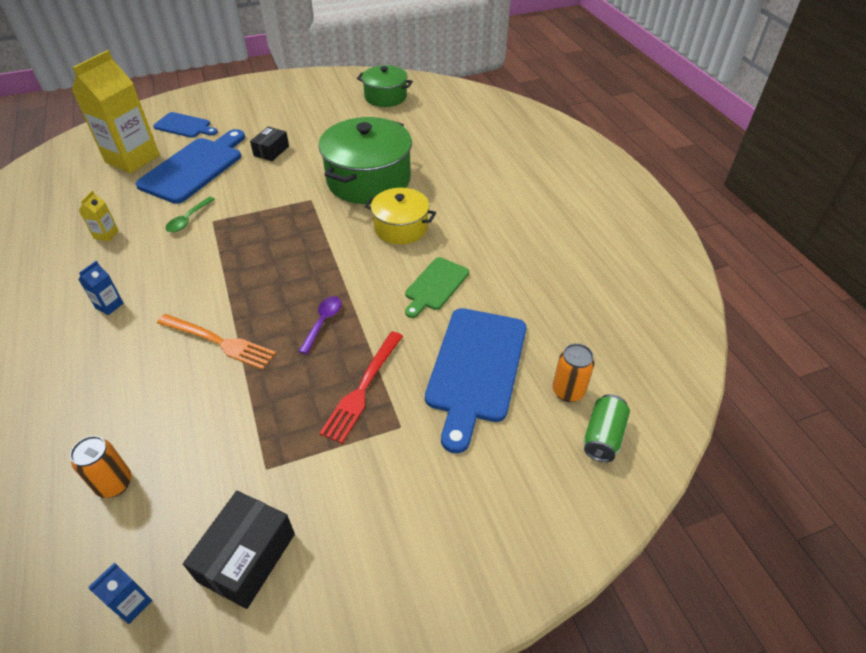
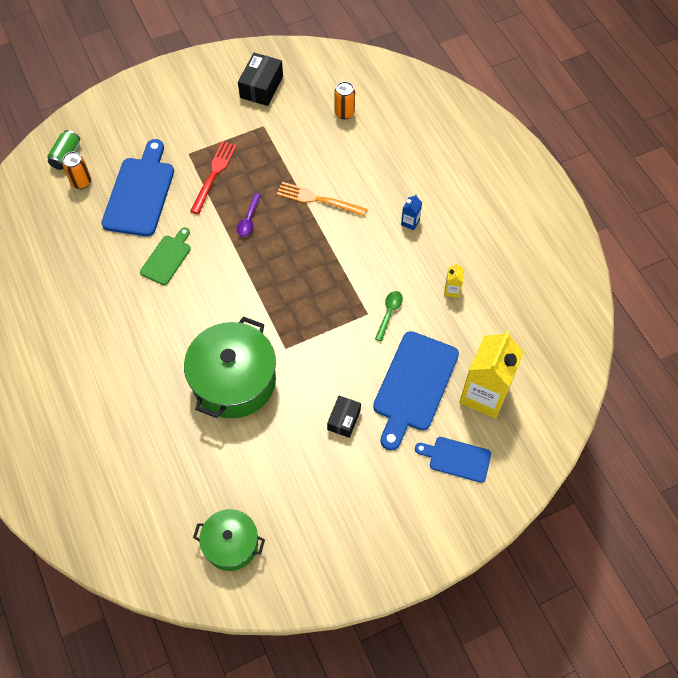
camera: 175 degrees right, 15 degrees up
blue carton [88,563,152,624] -> none
yellow pot [365,188,436,244] -> none

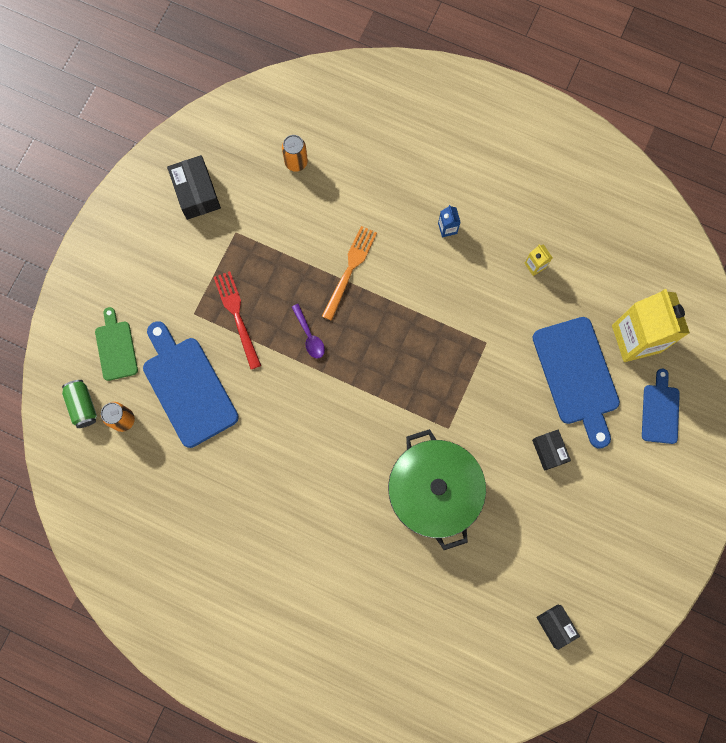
camera: 40 degrees left, 15 degrees up
green cutting board [140,227,191,285] -> green cutting board moved to [95,307,138,381]
green pot [193,509,265,571] -> black box [536,605,580,650]
orange fork [277,182,367,216] -> orange fork turned 135 degrees clockwise [322,226,377,321]
green spoon [375,291,403,341] -> none
blue cutting board [415,437,491,483] -> blue cutting board turned 120 degrees clockwise [642,369,680,444]

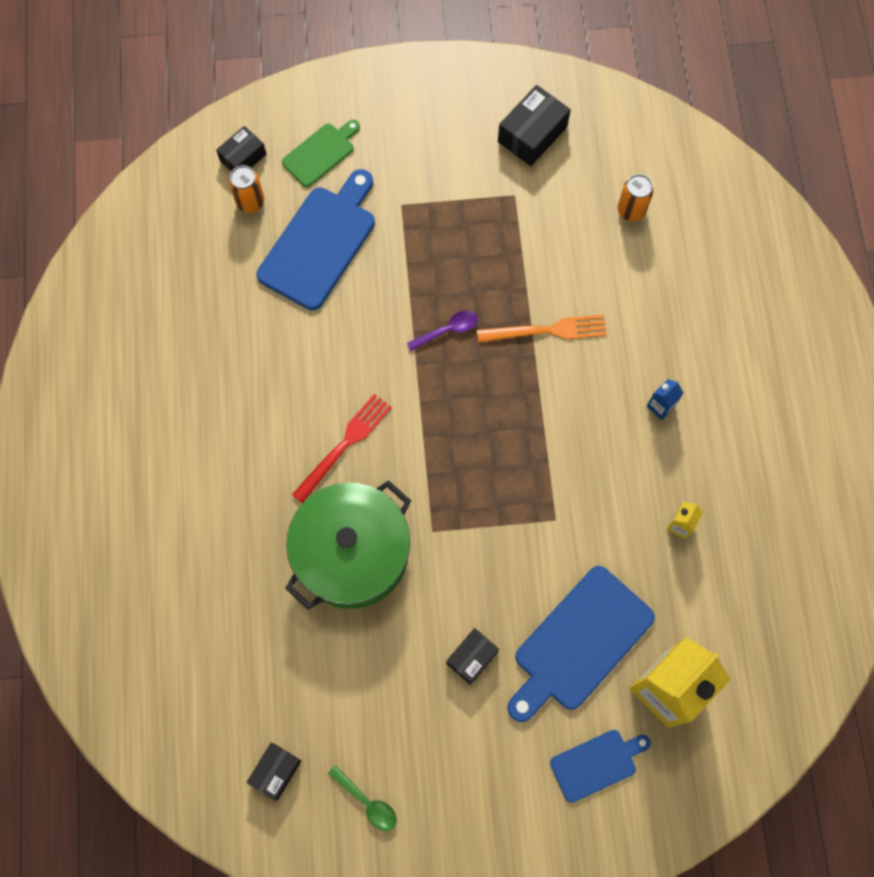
camera: 60 degrees right, 5 degrees down
green can [62,380,97,428] -> black box [216,126,266,172]
red fork [214,271,261,369] -> red fork moved to [292,394,392,503]
purple spoon [292,304,325,359] -> purple spoon turned 150 degrees counterclockwise [407,310,478,351]
none -> green spoon [328,766,397,831]

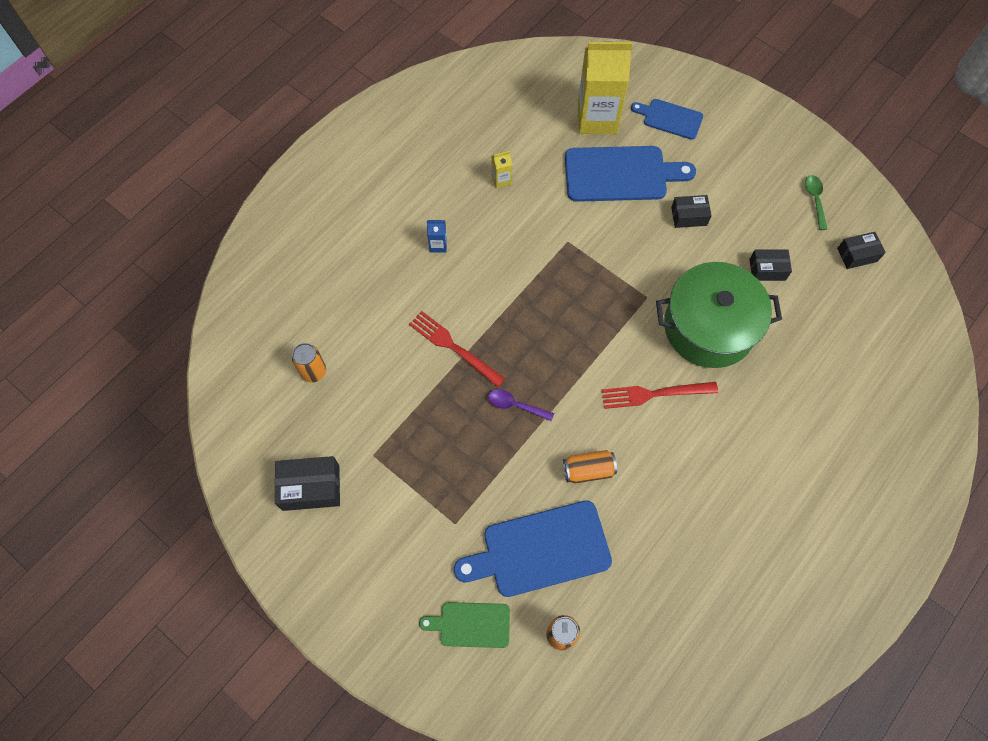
camera: 135 degrees left, 5 degrees down
black box [216,126,266,172] -> black box moved to [750,249,792,281]
orange fork [477,314,607,343] -> red fork [409,311,505,387]
none -> orange can [563,450,617,484]

